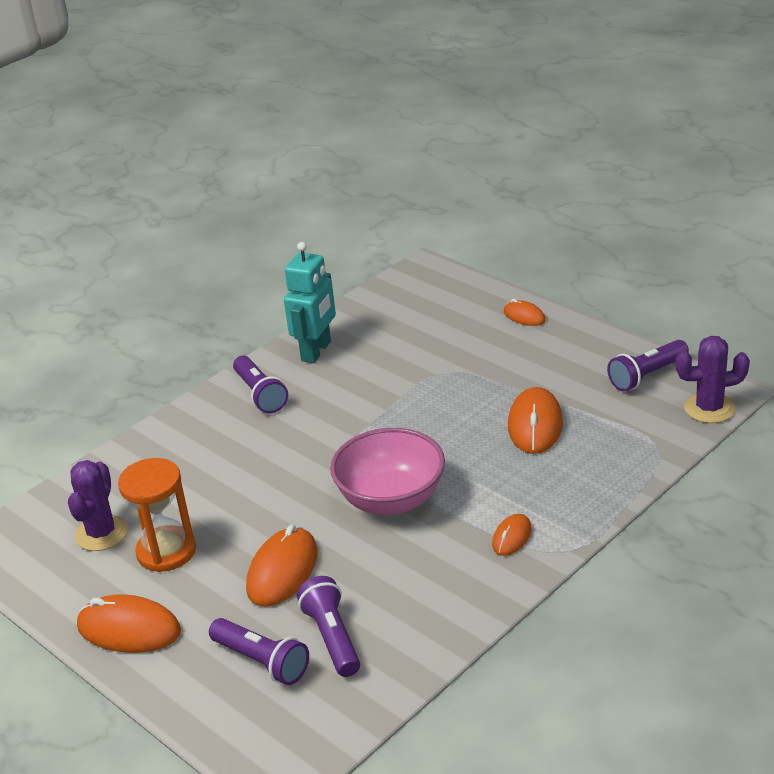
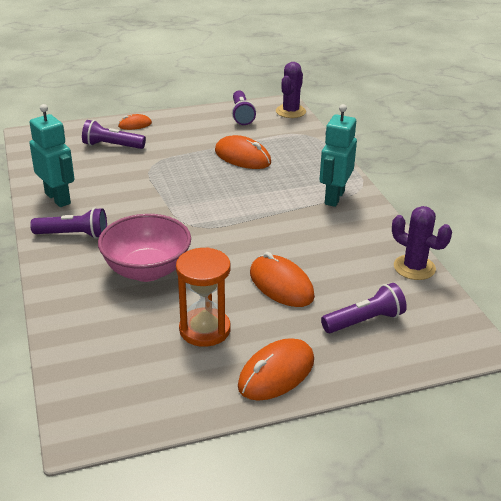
camera: 65 degrees left, 0 degrees up
purple cactus [68,460,128,551] -> purple cactus moved to [392,206,452,280]
purple flashlight [297,576,360,677] -> purple flashlight moved to [82,120,146,149]
pink bowl [330,428,445,515] -> pink bowl moved to [98,214,191,282]
orange mouse [492,514,532,556] -> turquoise robot [320,104,357,207]

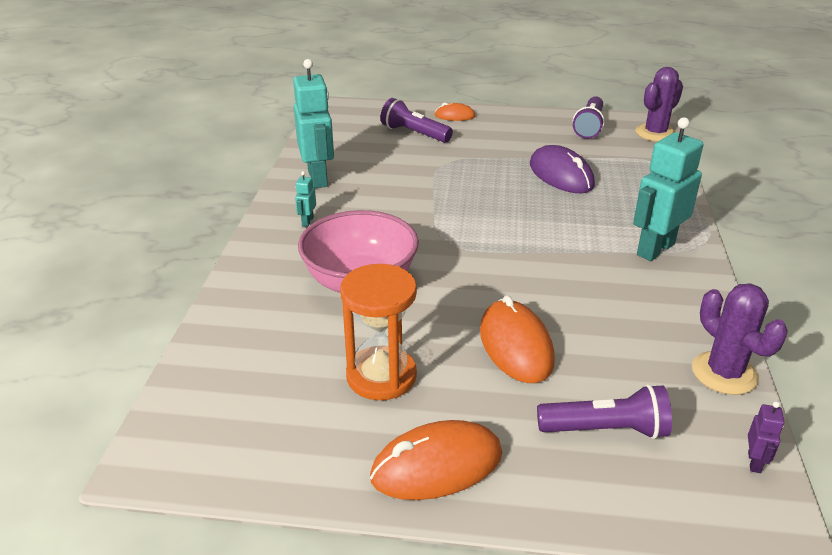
camera: 25 degrees right, 0 degrees up
purple flashlight [30,208,107,239] -> turquoise robot [295,171,316,227]
orange mouse [215,135,271,169] -> purple mouse [530,145,595,193]
none -> purple robot [748,402,784,473]

